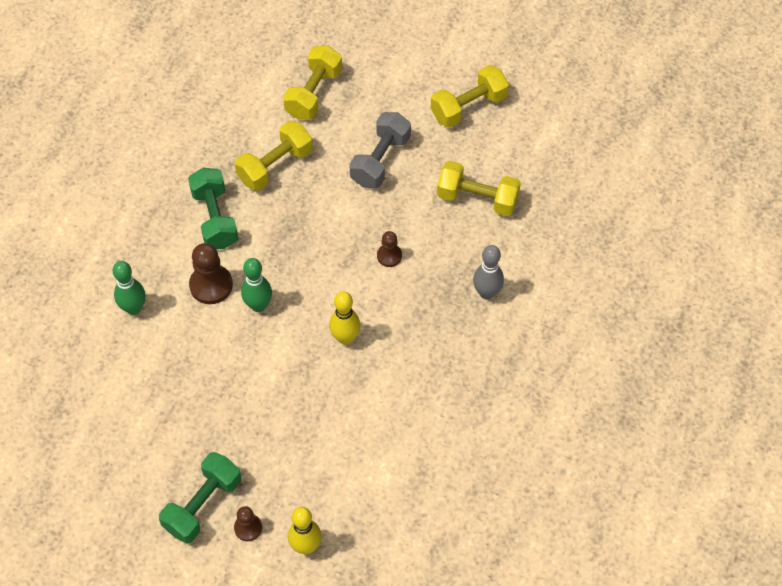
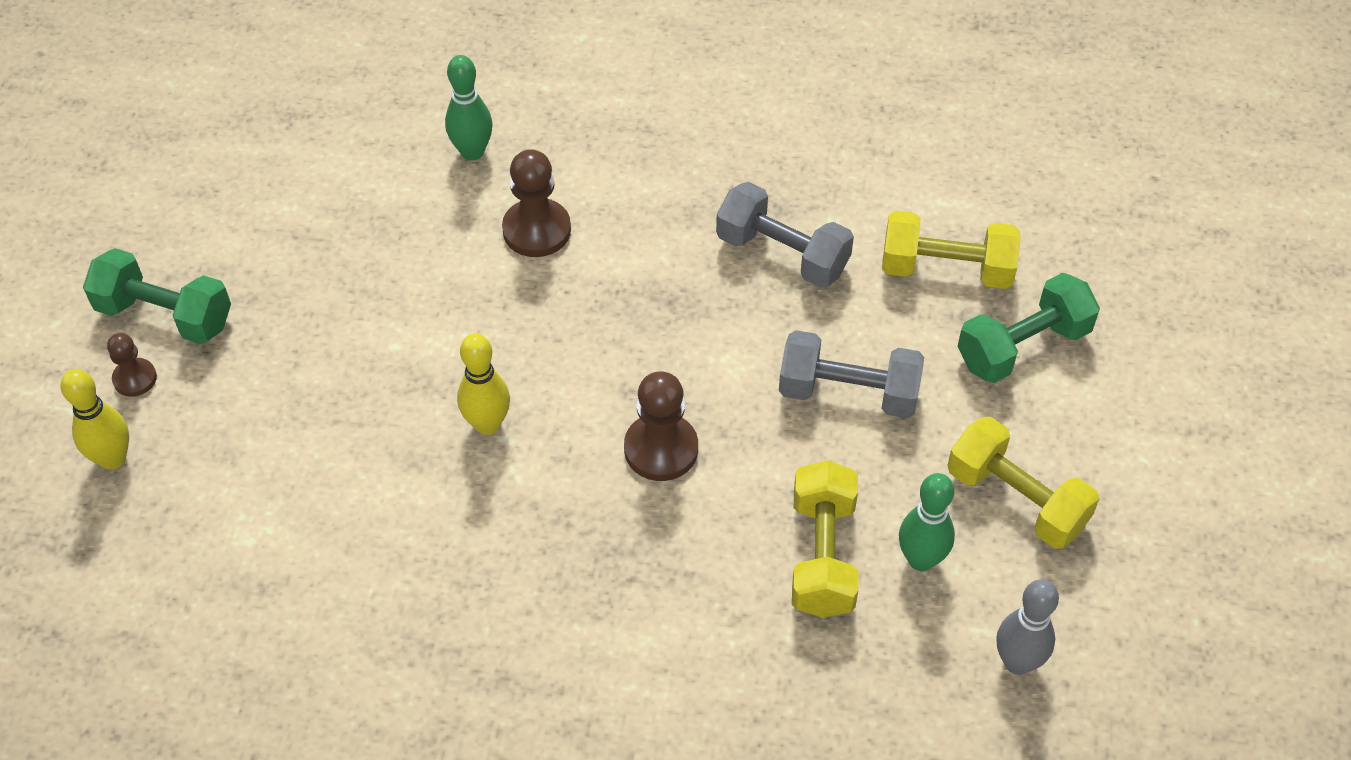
camera: 75 degrees right, 5 degrees down
green dumbbell [188,168,239,249] -> green dumbbell moved to [957,273,1100,383]
yellow dumbbell [235,121,313,191] -> grey dumbbell [716,182,854,288]
green bowling pin [241,258,272,312] -> green bowling pin moved to [899,473,955,571]
brown pawn [377,231,402,267] -> brown pawn [624,372,698,481], size x1.69
grey bowling pin [473,245,504,300] -> grey bowling pin moved to [996,579,1059,675]

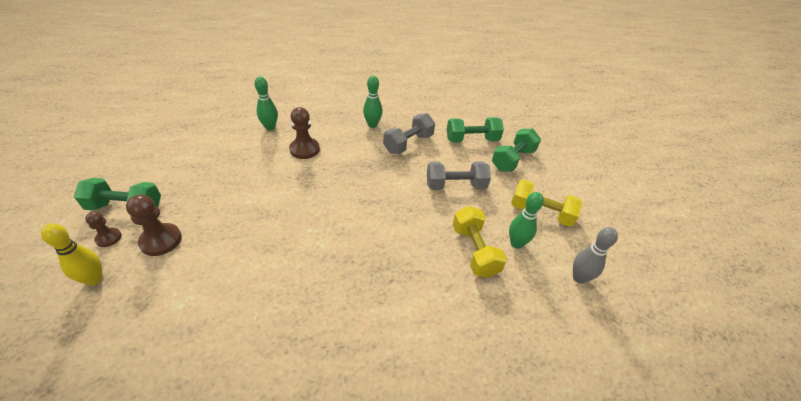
camera: 20 degrees left, 10 degrees down
yellow bowling pin [457,333,510,435] -> none
brown pawn [624,372,698,481] -> brown pawn moved to [126,194,182,256]
grey dumbbell [716,182,854,288] -> grey dumbbell turned 60 degrees counterclockwise [383,113,435,154]
yellow dumbbell [882,211,1021,289] -> green dumbbell [447,117,504,143]
none -> green bowling pin [363,76,383,128]

